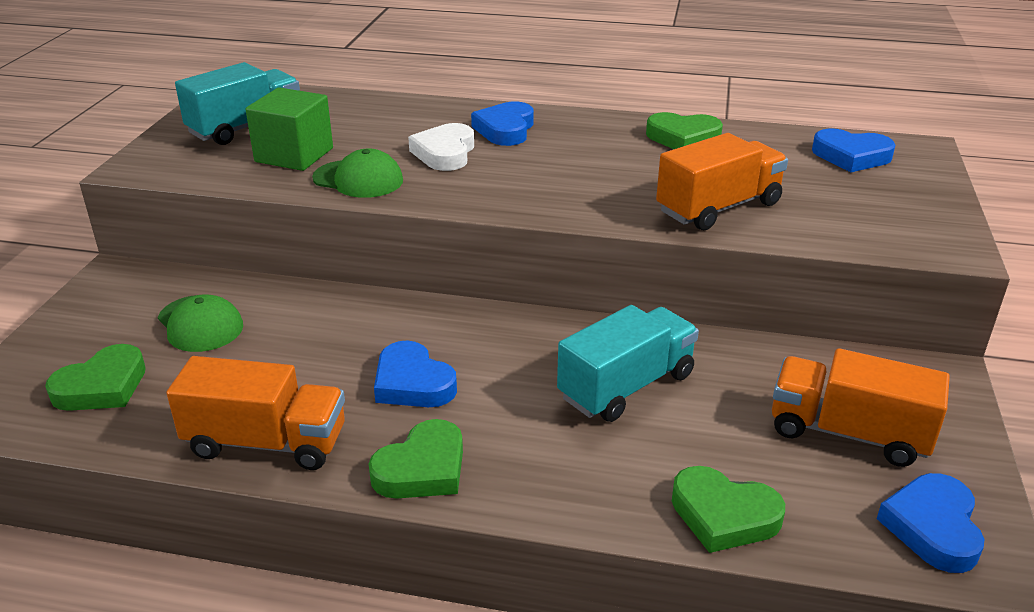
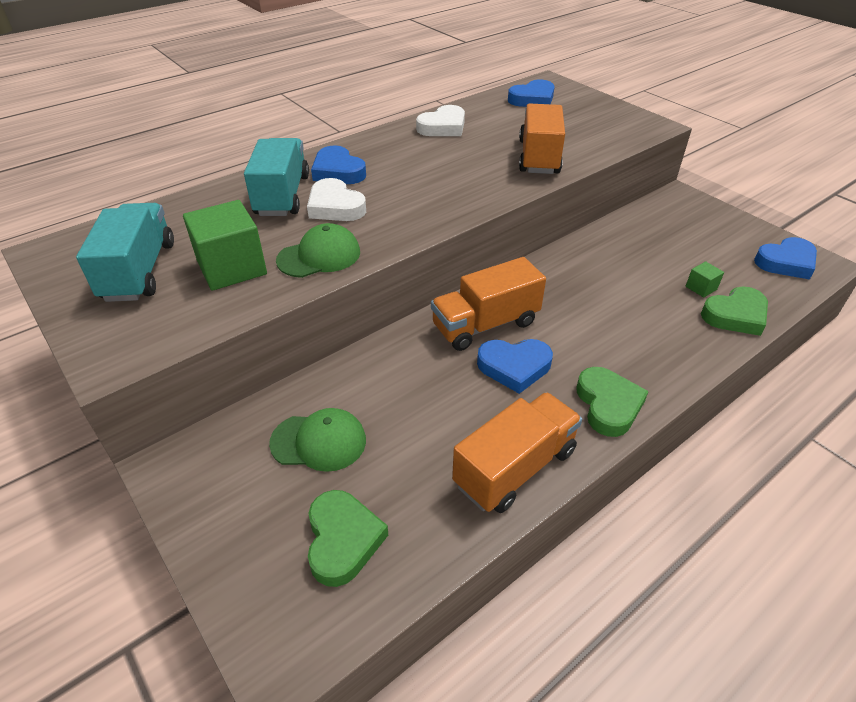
camera: 50 degrees left, 10 degrees up
turquoise truck [557,305,699,422] -> turquoise truck moved to [244,138,309,216]
green heart [646,112,723,149] -> white heart [416,105,465,136]
orange truck [772,348,950,467] -> orange truck moved to [431,257,546,351]
blue heart [877,473,984,573] -> blue heart turned 75 degrees counterclockwise [754,237,817,280]
none -> green cube [686,262,724,297]

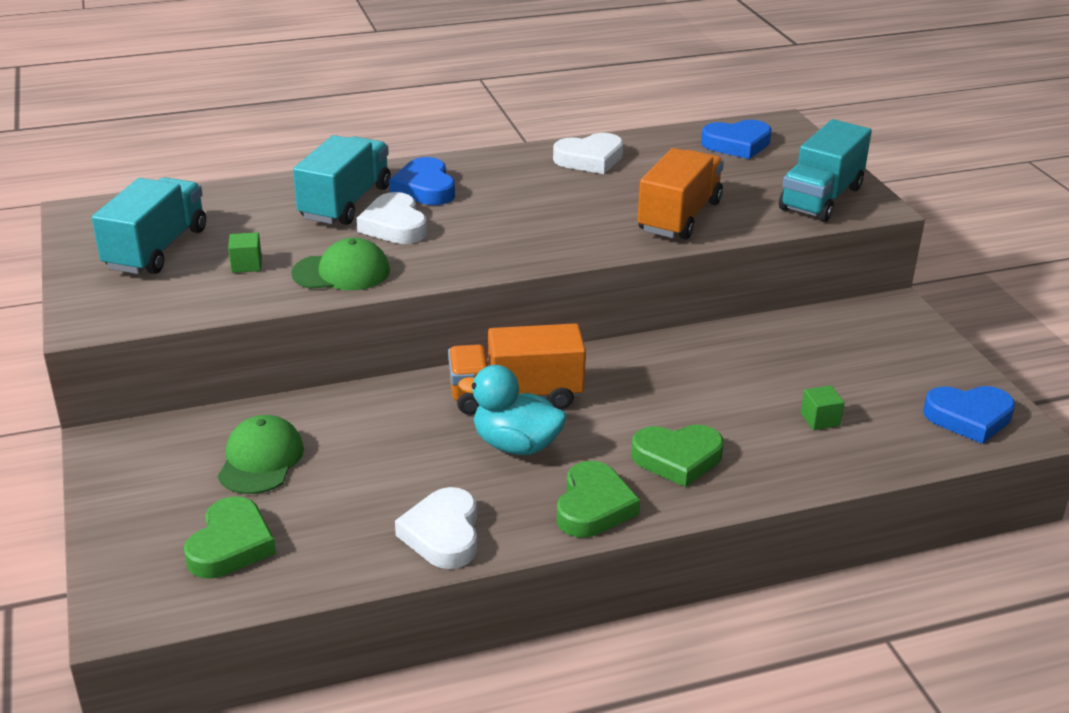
camera: 20 degrees right, 10 degrees down
green cube [183,200,267,290] -> green cube [228,232,262,273], size x0.46
green cap [269,408,366,472] -> green cap turned 105 degrees counterclockwise [218,415,304,494]
orange truck [452,392,582,513] -> white heart [395,487,477,569]
blue heart [477,339,553,394] -> turquoise duck [458,365,567,455]
green heart [701,286,768,336] -> green heart moved to [631,425,724,487]
none -> turquoise truck [779,119,872,222]

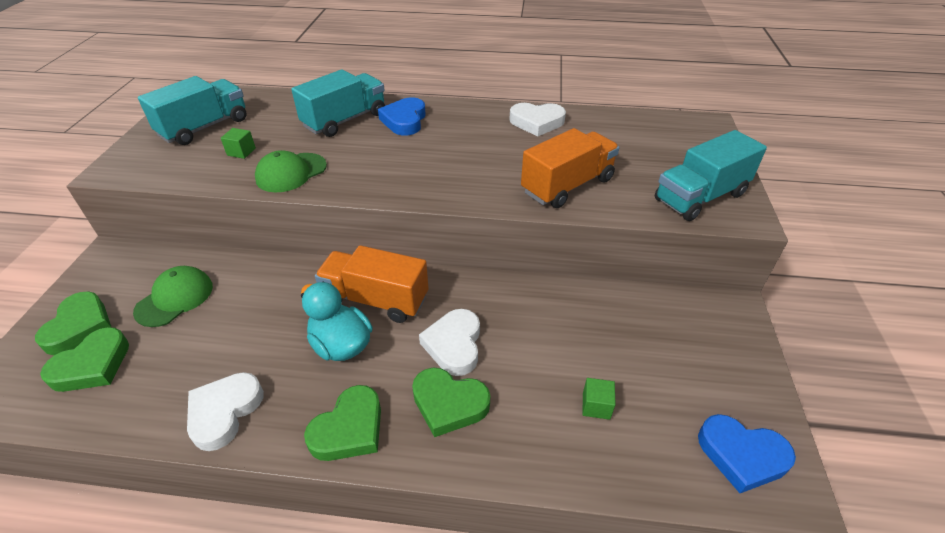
camera: 25 degrees right, 10 degrees up
green cap [291,237,390,290] -> green cap turned 120 degrees clockwise [255,150,327,193]
white heart [357,192,427,244] -> white heart moved to [419,309,480,376]
blue heart [701,120,772,159] -> none
none -> green heart [35,291,111,355]

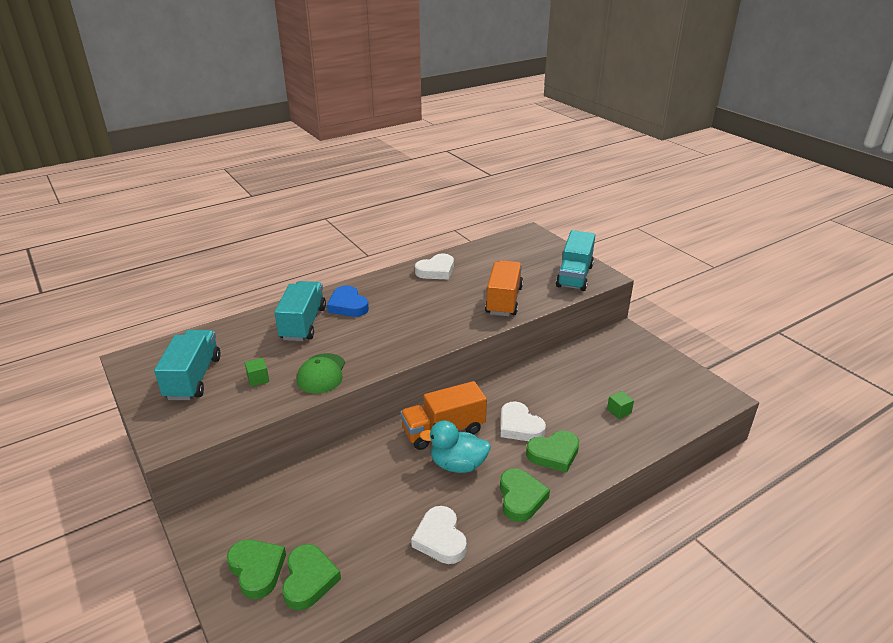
camera: 40 degrees left, 10 degrees down
green cap [133,266,213,327] -> none
blue heart [698,414,796,493] -> none

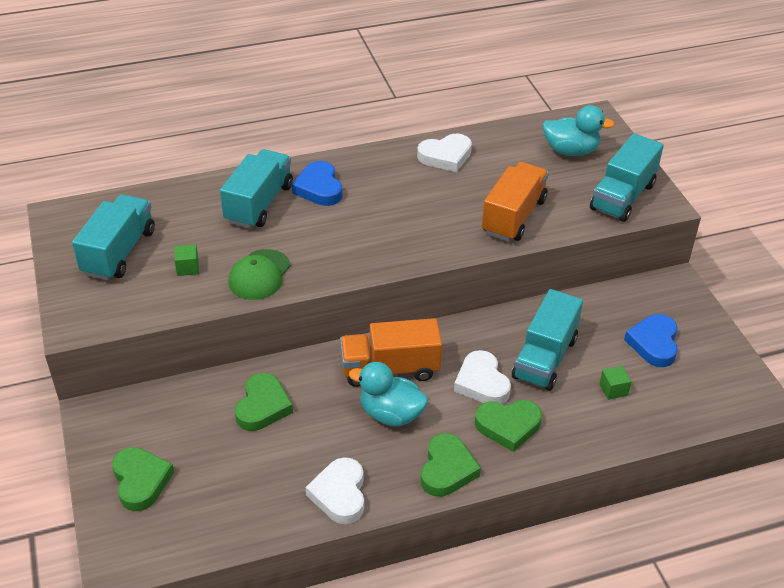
camera: 15 degrees right, 10 degrees up
green heart [282,544,341,610] -> green heart moved to [235,373,293,431]
none -> turquoise truck [512,289,583,391]
none -> turquoise duck [542,105,615,156]
none -> blue heart [624,314,678,367]

